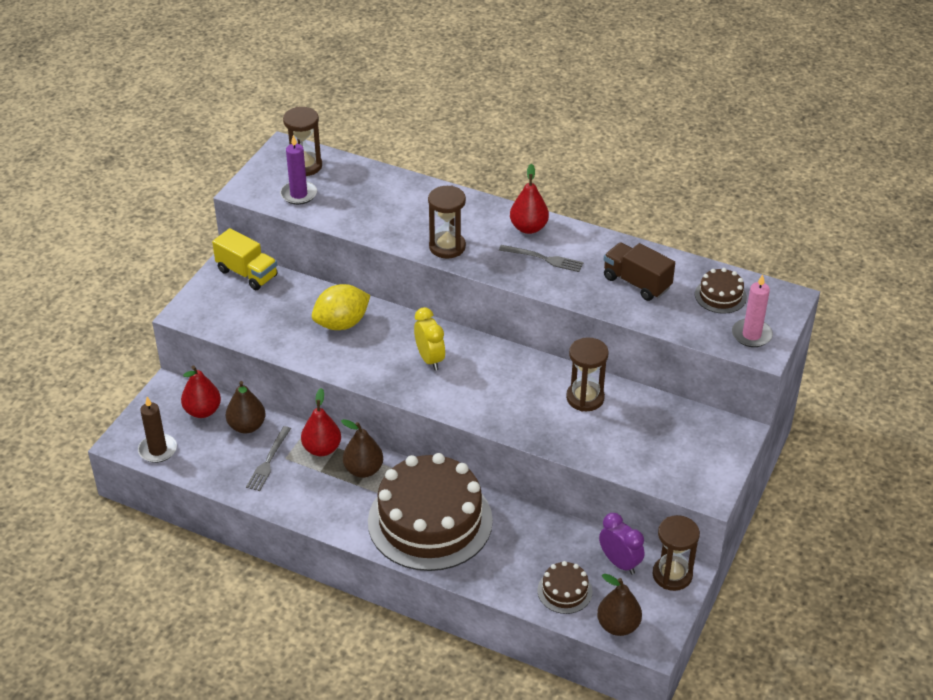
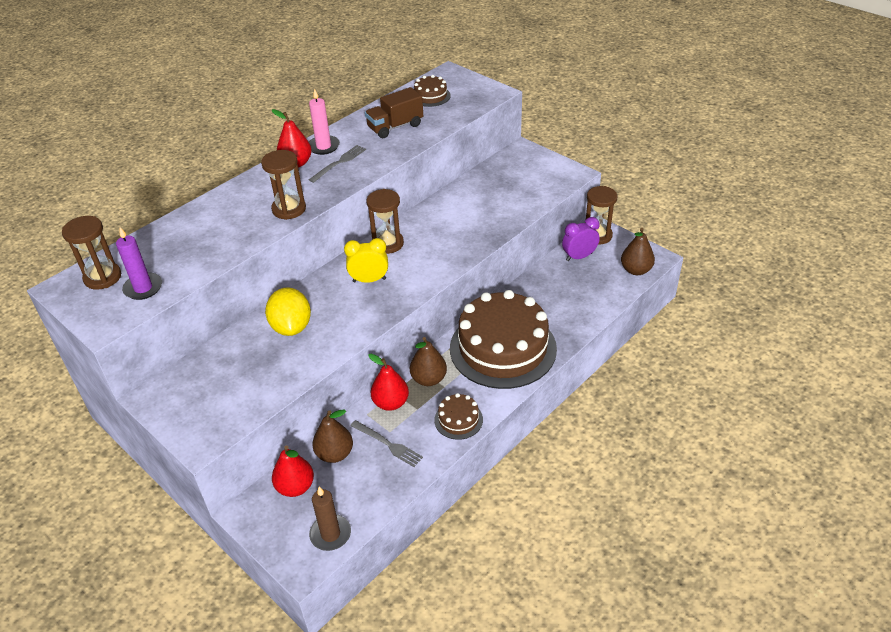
camera: 70 degrees left, 0 degrees up
yellow truck [212,228,278,290] -> none
brown cake [537,561,592,614] -> brown cake moved to [434,393,483,440]
brown hourglass [566,337,609,411] -> brown hourglass moved to [366,189,404,254]
pink candle [732,274,773,347] -> pink candle moved to [309,88,340,155]

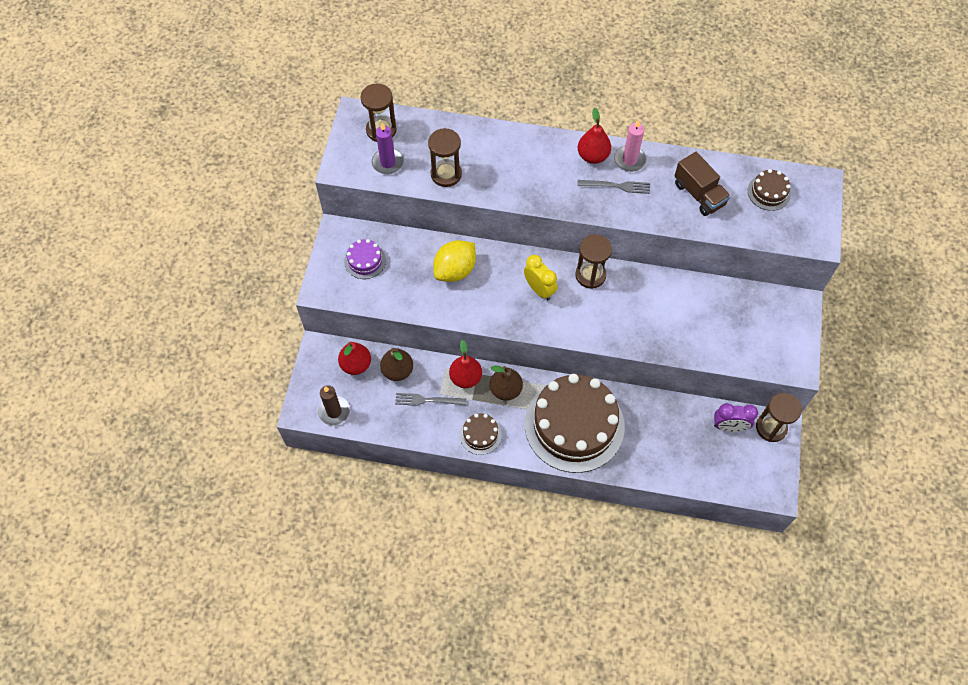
camera: 55 degrees right, 20 degrees up
brown hourglass [261,150,306,220] -> brown hourglass moved to [428,128,462,187]
grey fork [350,420,423,467] -> grey fork turned 90 degrees clockwise [395,393,467,406]
brown truck [365,87,423,138] -> brown truck turned 150 degrees counterclockwise [674,152,731,216]
purple clock [562,217,600,261] -> purple clock turned 150 degrees clockwise [714,403,758,432]
brown pear [621,228,655,275] -> none
none -> purple cake [344,239,386,279]

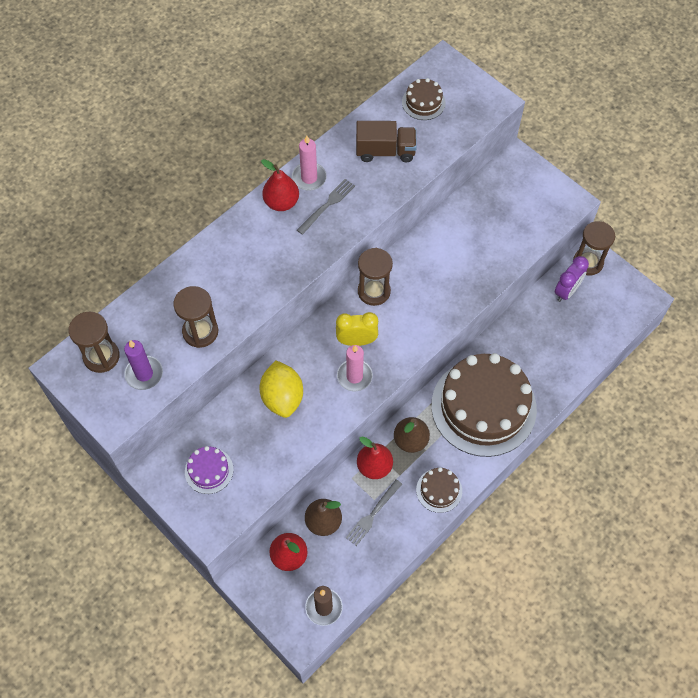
camera: 55 degrees left, 0 degrees up
none -> pink candle [337,345,373,391]

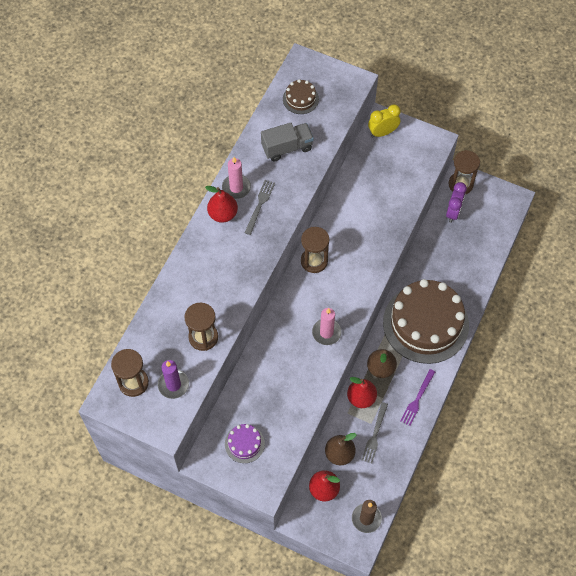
camera: 20 degrees left, 0 degrees up
yellow lemon [259,360,303,418] -> none
yellow clock [336,312,378,346] -> yellow clock moved to [368,104,401,137]
brown truck [356,121,417,162] -> grey truck [261,123,314,162]
brown cake [416,467,462,513] -> purple fork [400,369,435,426]

